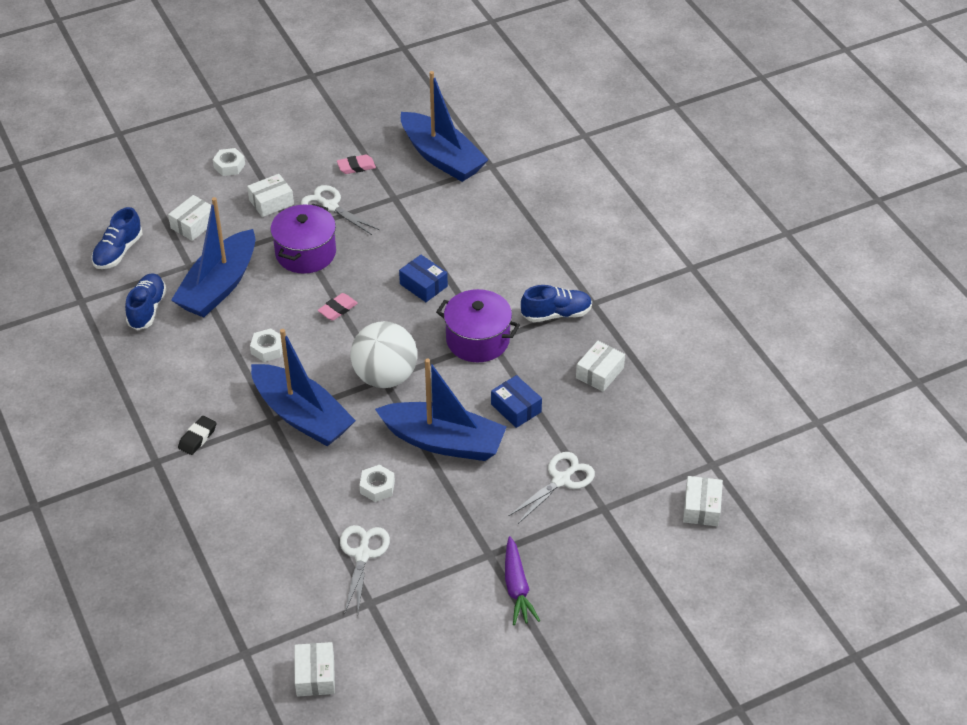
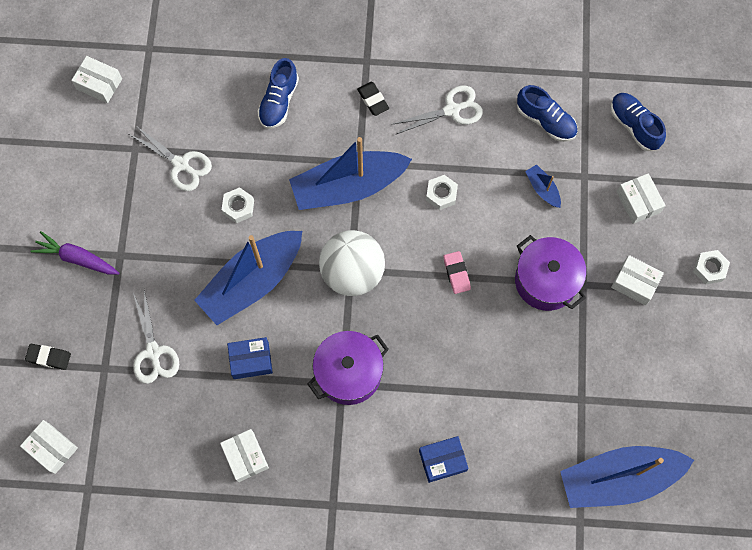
camera: 120 degrees right, 25 degrees up
blue boat [171,197,255,318] -> blue boat [525,164,561,208], size x0.41
white box [247,174,294,217] -> white box turned 60 degrees counterclockwise [611,255,664,305]
white scissors [301,185,379,235] -> white scissors moved to [393,85,483,134]
pink eraser [337,155,376,174] -> none
blue box [399,255,448,302] -> blue box moved to [419,436,469,483]
blue shoe [521,285,592,322] -> blue shoe moved to [257,58,299,129]
none -> black eraser [25,344,71,370]

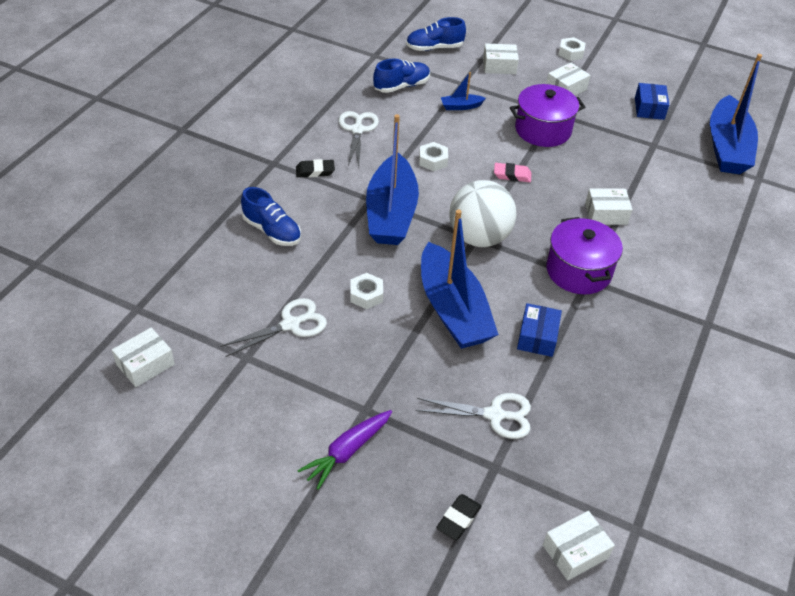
camera: 70 degrees left, 25 degrees down
white box [220,429,269,482] -> white box moved to [585,188,632,225]
blue box [419,436,469,483] -> blue box moved to [635,83,669,120]

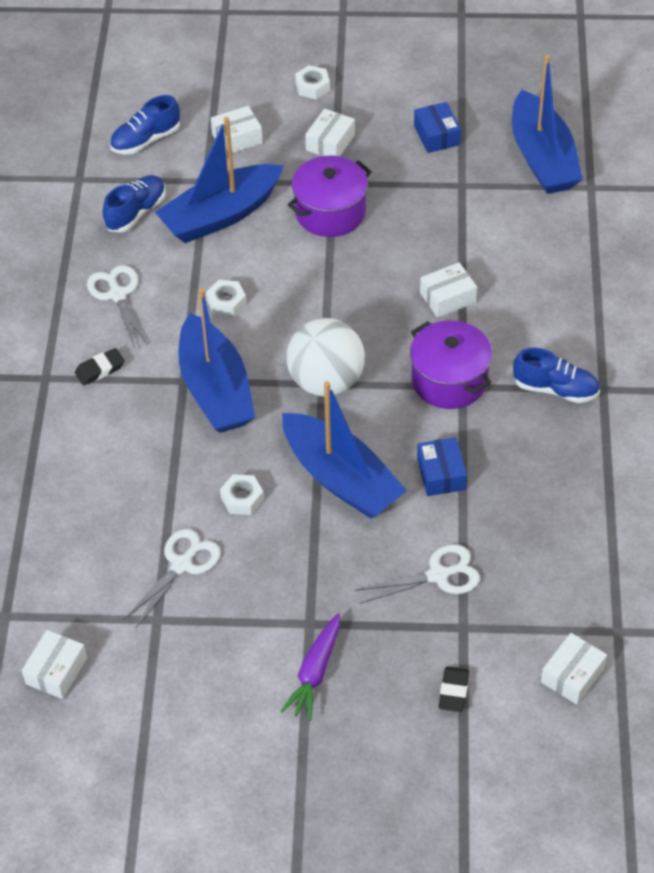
camera: 20 degrees left, 5 degrees up
blue shoe [241,187,301,246] -> blue shoe moved to [513,348,600,403]
blue boat [441,72,486,110] -> blue boat [155,117,284,243], size x2.41
pink eraser [494,163,531,182] -> none

